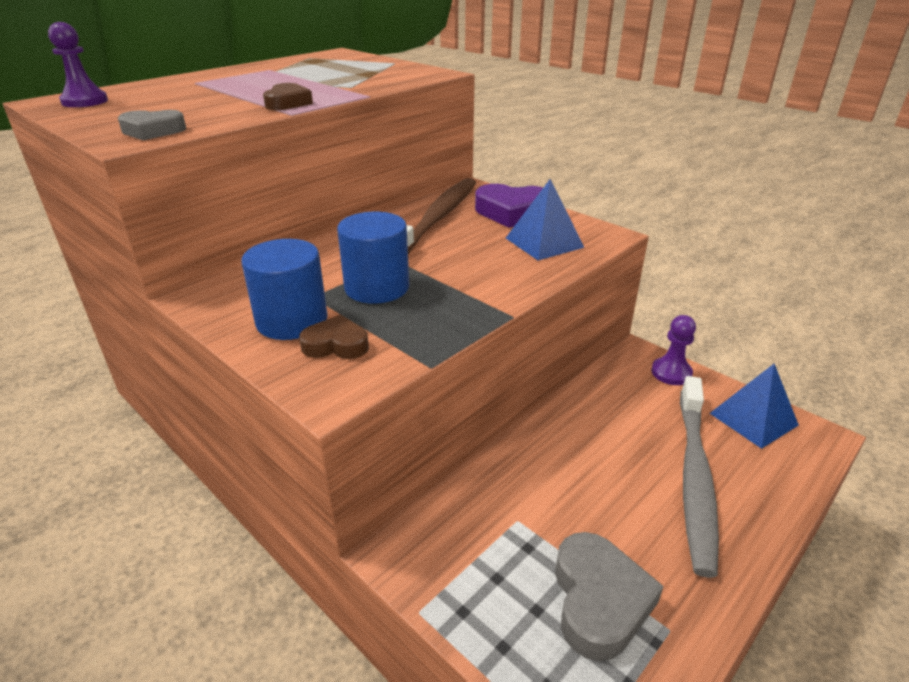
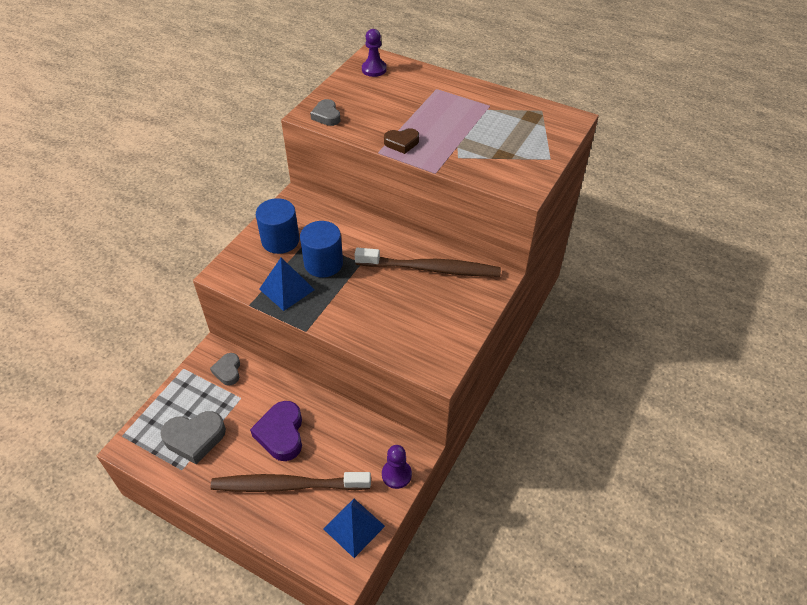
camera: 75 degrees right, 15 degrees up
brown heart [299,315,369,359] -> none
purple heart [475,184,543,228] -> purple heart moved to [250,401,302,461]
blue pyramid [506,179,584,260] -> blue pyramid moved to [259,258,315,311]
grey toothbrush [680,376,719,578] -> brown toothbrush [210,472,371,492]
none -> grey heart [210,353,240,386]

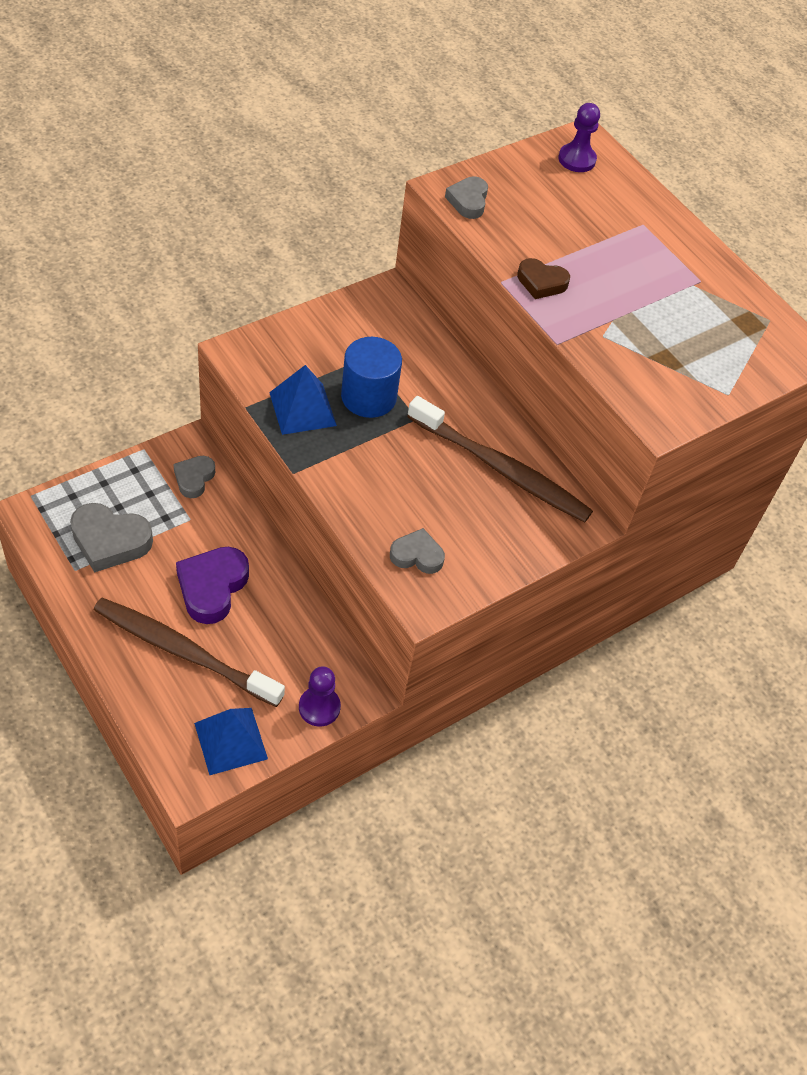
camera: 20 degrees right, 5 degrees up
blue cylinder [256,198,299,254] -> none
none -> grey heart [390,528,445,574]

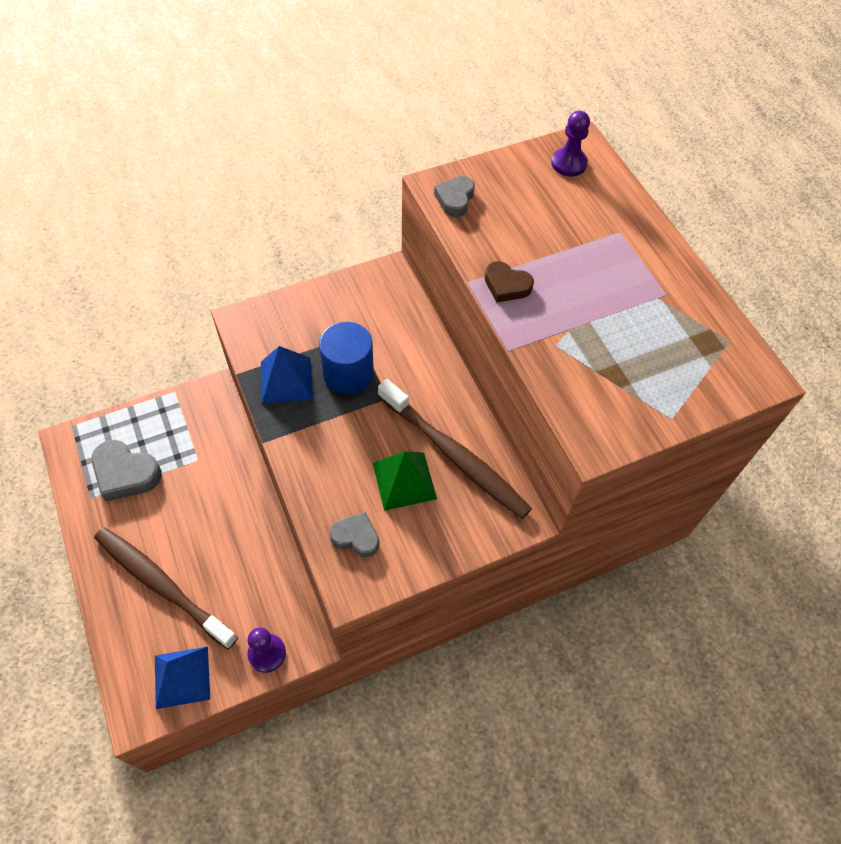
camera: 15 degrees right, 5 degrees up
grey heart [173,456,215,498] -> none
purple heart [176,547,249,624] -> none
none -> green pyramid [373,451,437,511]

